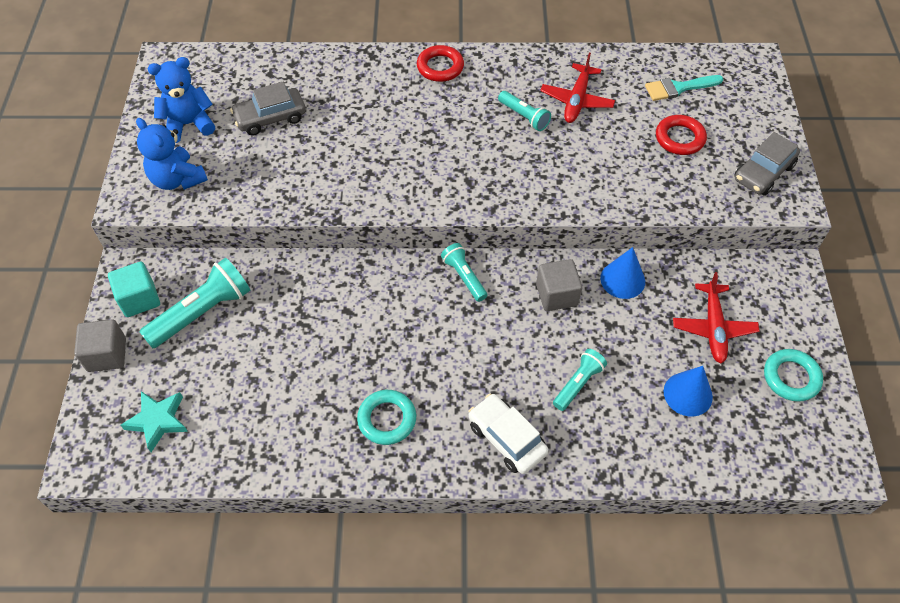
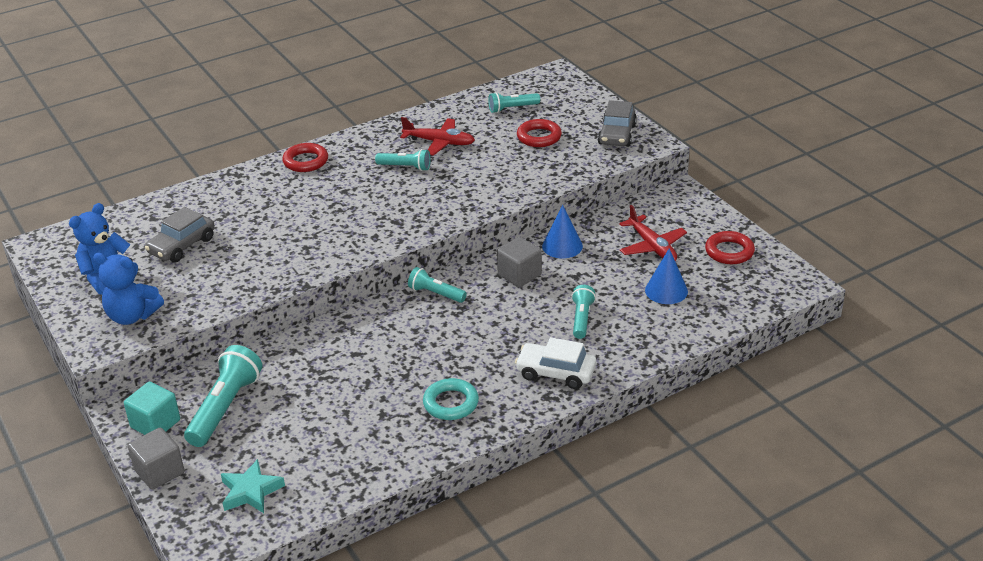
camera: 30 degrees left, 20 degrees down
red plane [540,52,615,123] -> red plane turned 60 degrees counterclockwise [400,117,475,156]
turquoise brush [645,75,723,101] -> turquoise flashlight [488,92,540,113]
turquoise ring [764,349,823,402] -> red ring [705,231,755,264]

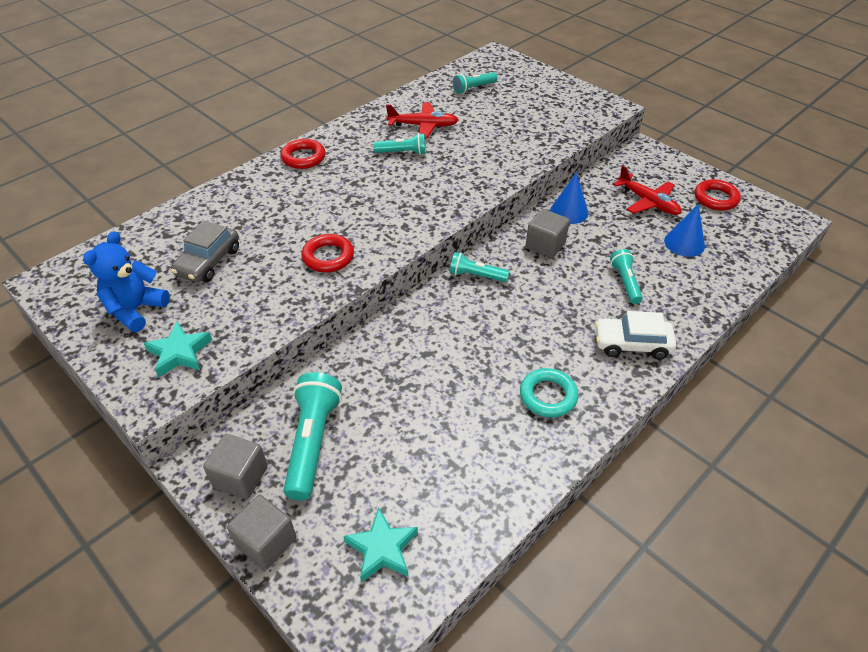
camera: 15 degrees left, 10 degrees up
blue teddy bear [93,253,164,325] -> turquoise star [144,322,212,378]
turquoise cube [124,381,180,435] -> grey cube [203,434,268,499]
red ring [517,119,562,147] -> red ring moved to [301,234,354,272]
grey car [598,100,637,147] -> none

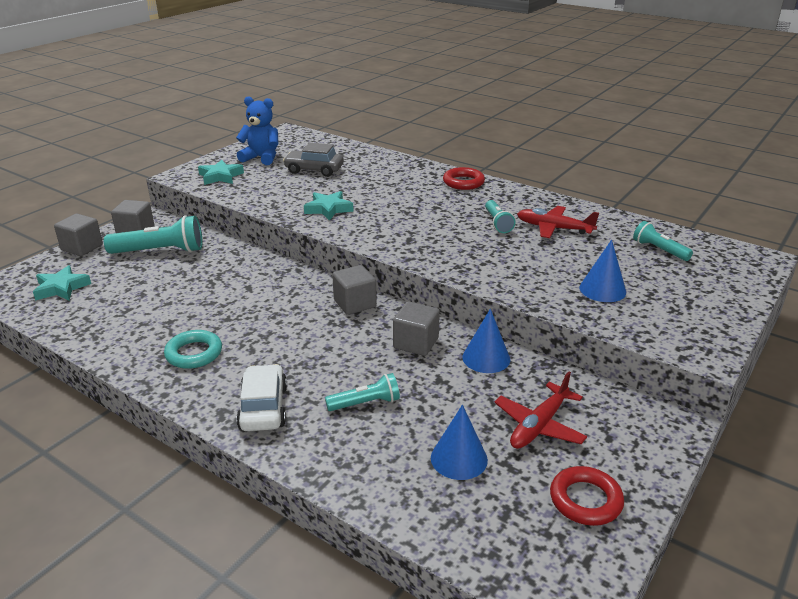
camera: 80 degrees right, 15 degrees down
red ring [301,234,354,272] -> turquoise star [304,191,354,221]
red plane [386,102,458,139] -> red plane turned 120 degrees clockwise [517,206,599,238]
turquoise flashlight [450,252,510,282] -> grey cube [332,265,377,315]
none -> blue cone [580,240,626,302]

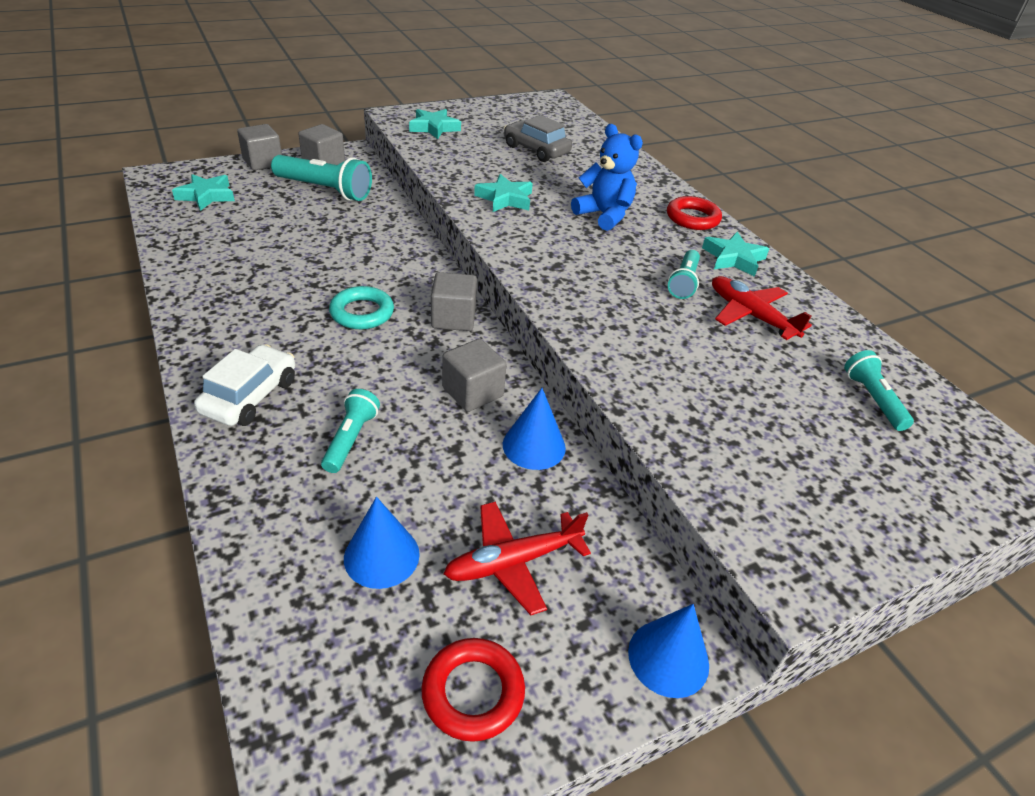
camera: 25 degrees right, 10 degrees up
turquoise ring [164,330,222,369] -> turquoise ring moved to [329,286,394,329]
blue teddy bear [236,96,278,165] -> blue teddy bear moved to [571,124,643,231]
turquoise flashlight [325,373,400,411] -> turquoise flashlight turned 90 degrees counterclockwise [321,389,380,473]
blue cone [580,240,626,302] -> blue cone moved to [628,604,709,698]
none -> turquoise star [702,232,769,277]

